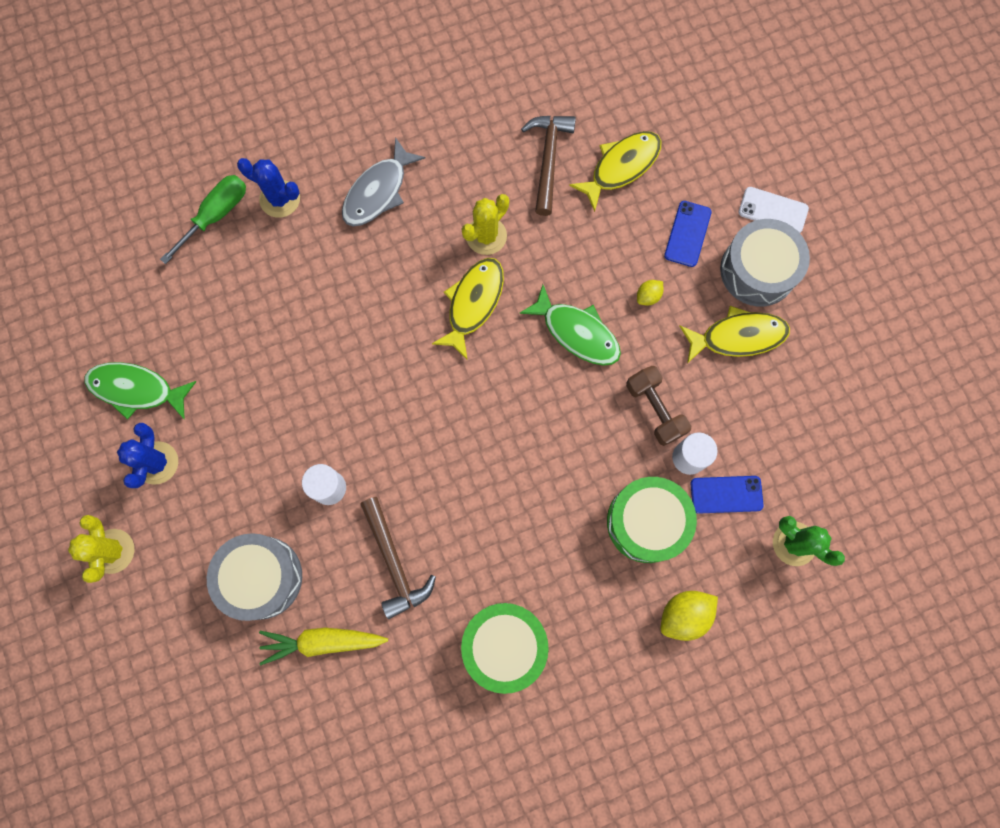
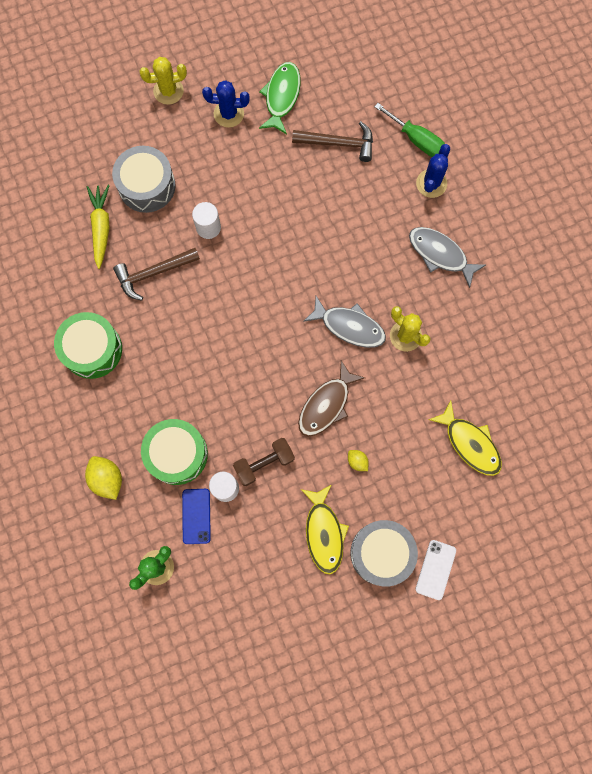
camera: 90 degrees right, 0 degrees up
yellow fish [432,258,504,360] -> grey fish [303,296,386,348]
green fish [519,285,621,366] -> brown fish [298,360,365,437]
brown hammer [521,116,576,216] -> brown hammer moved to [292,121,373,162]
blue phone [664,201,712,267] -> none

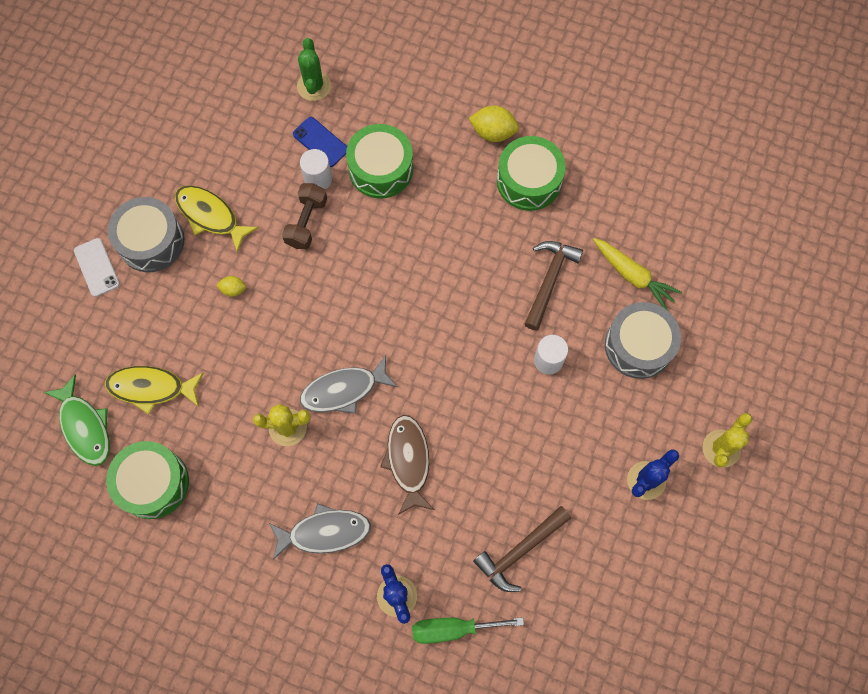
camera: 135 degrees right, 5 degrees down
yellow lemon [85,456,122,500] -> yellow lemon moved to [469,106,519,142]
green fish [259,62,301,134] -> green fish moved to [44,374,110,466]
brown fish [298,360,365,437] -> brown fish moved to [380,415,434,515]
none -> green drum [106,441,189,519]

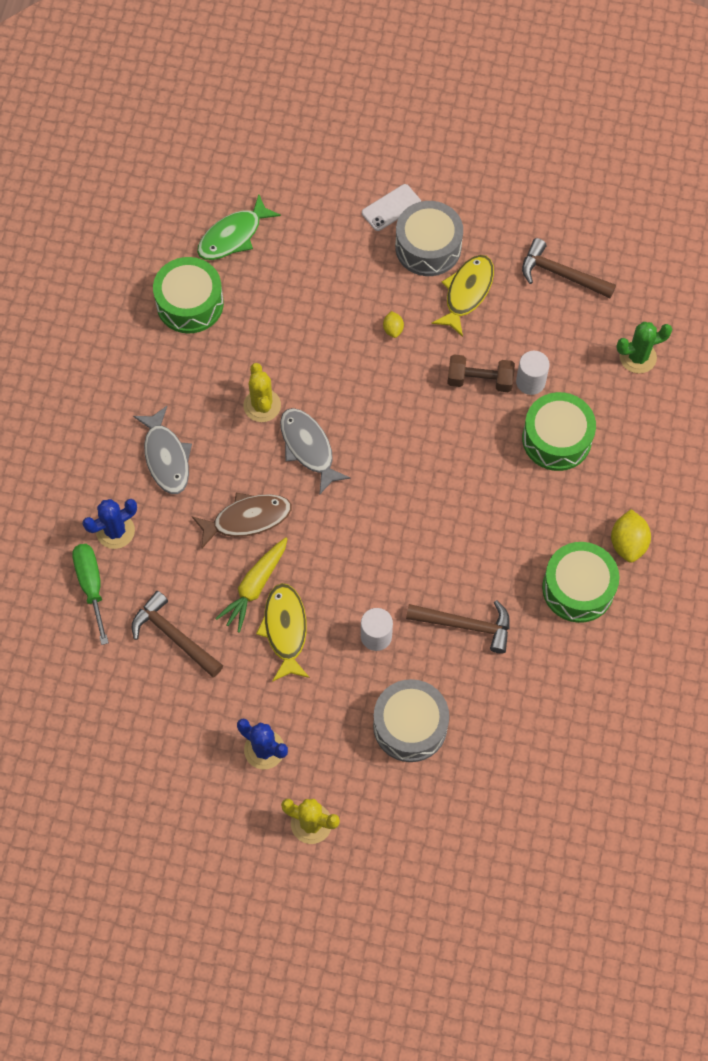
camera: 80 degrees right, 5 degrees down
yellow fish [105,366,204,414] -> yellow fish moved to [256,583,310,682]
blue phone [293,117,347,167] -> none
yellow carrot [593,238,682,311] -> yellow carrot moved to [215,537,288,633]
none -> brown hammer [522,238,616,298]

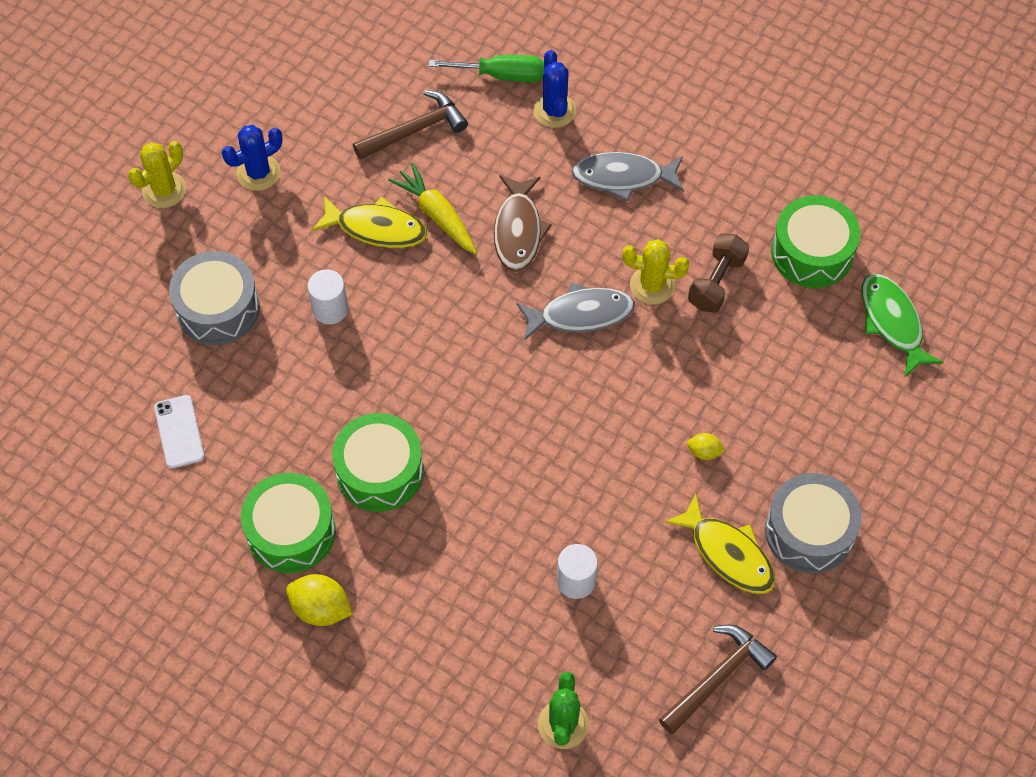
camera: 110 degrees right, 5 degrees down
white phone [362,184,421,231] -> white phone moved to [154,395,205,469]
brown hammer [406,600,510,653] -> none
brown dumbbell [447,354,515,392] -> brown dumbbell moved to [688,233,749,313]
green drum [522,392,596,471] -> green drum moved to [332,413,423,512]

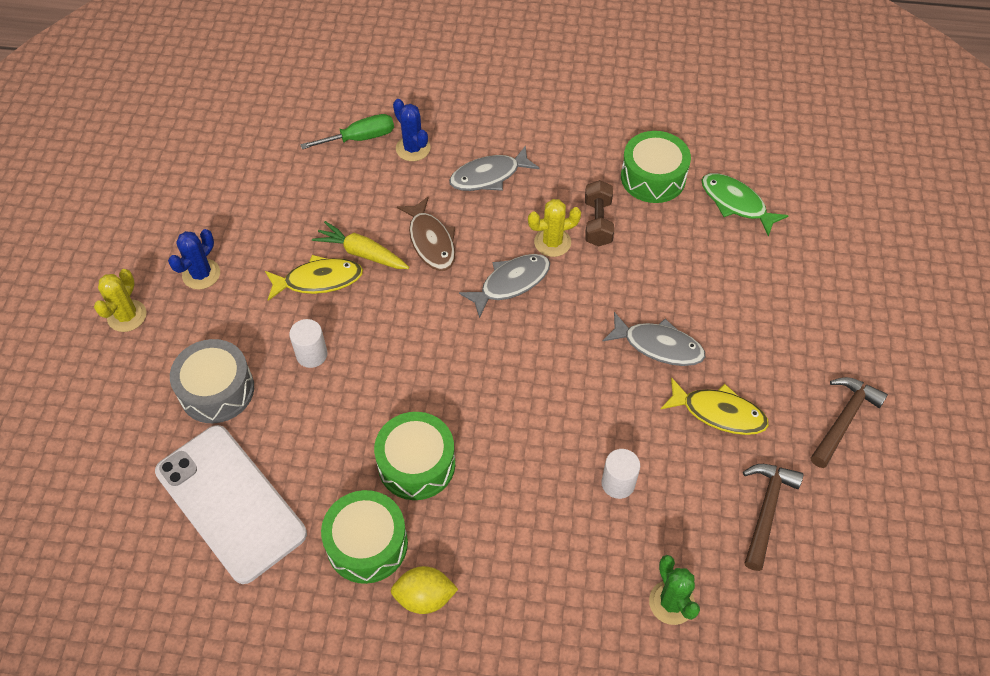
camera: 25 degrees left, 5 degrees down
white phone [154,395,205,469] -> white phone [155,425,307,584], size x2.37
brown hammer [353,90,468,160] -> brown hammer moved to [811,377,888,468]
yellow lemon [687,433,725,460] -> grey fish [602,312,705,366]
grey drum [765,473,862,573] -> none

